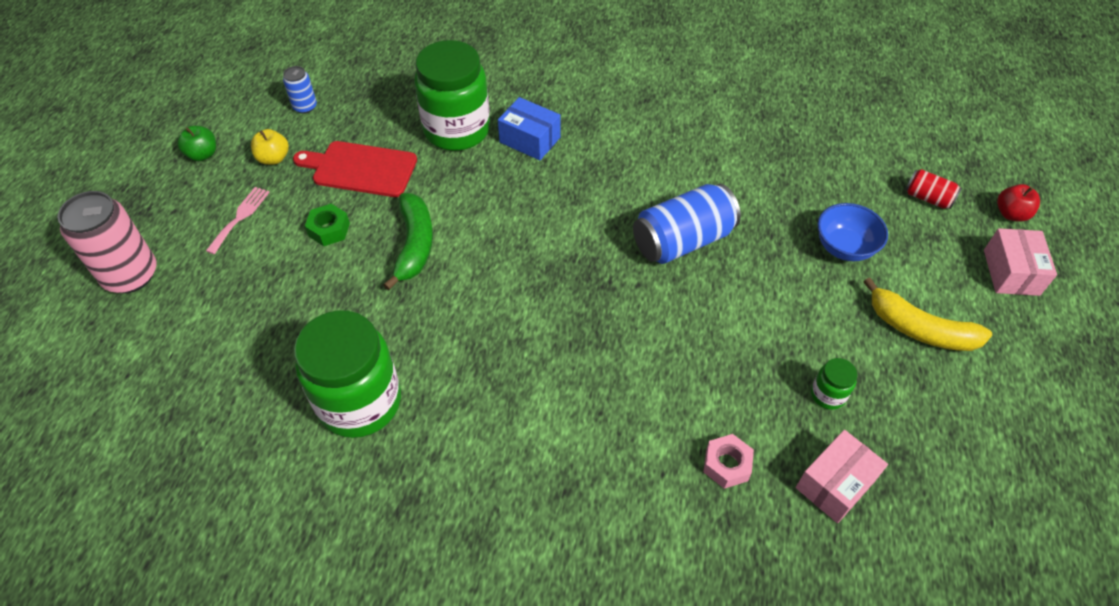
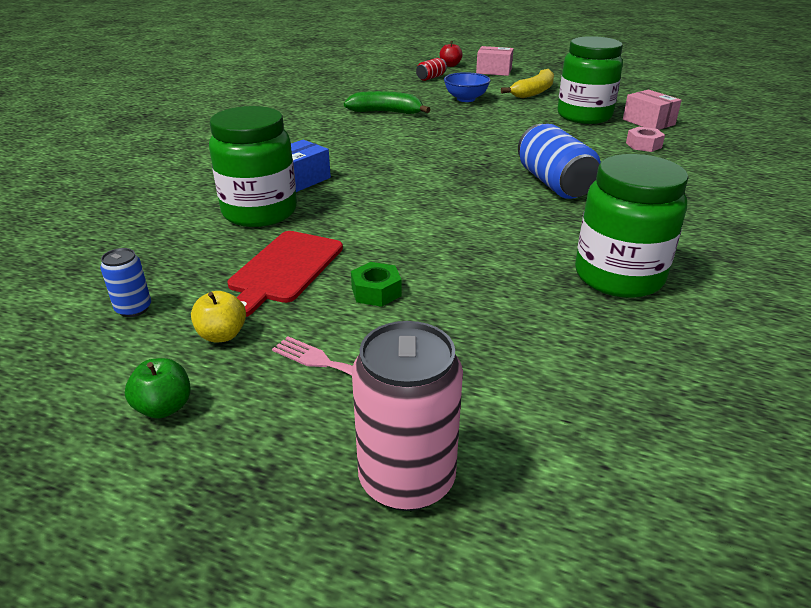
camera: 80 degrees left, 20 degrees down
green banana [383,193,433,290] -> green banana moved to [344,91,431,114]
blue can [633,184,741,264] -> blue can moved to [518,124,601,199]
green jar [811,358,857,410] -> green jar [558,36,623,124], size x2.36

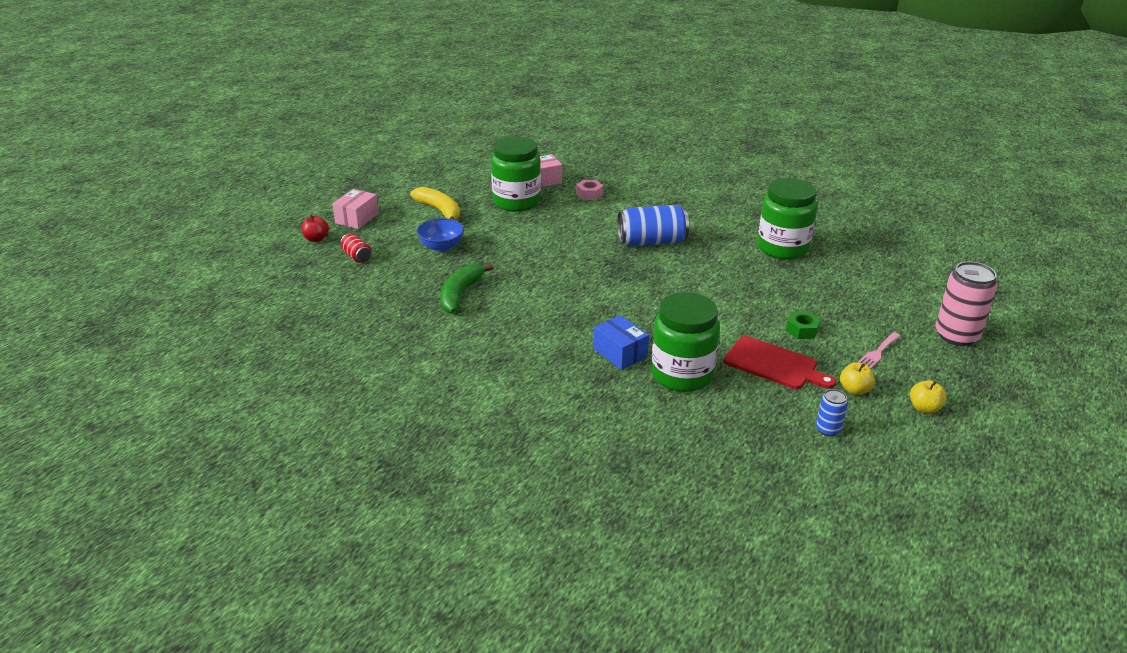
camera: 80 degrees left, 0 degrees up
green apple [125,358,191,419] -> yellow apple [910,380,947,414]

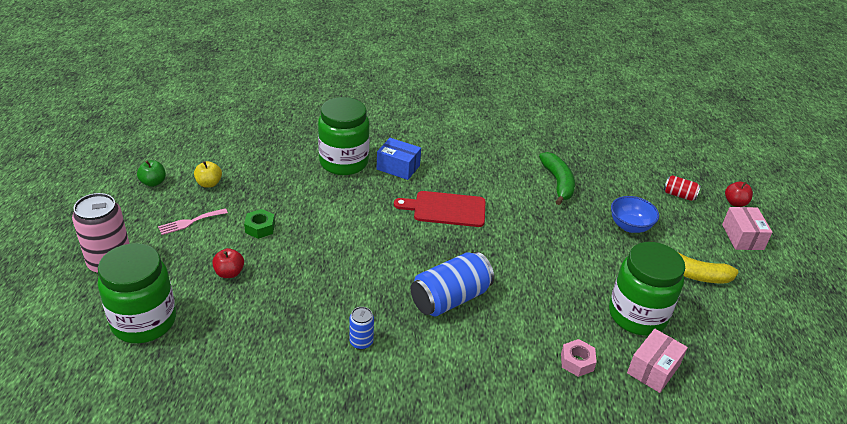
camera: 150 degrees right, 5 degrees up
red cutting board [724,336,836,389] -> red cutting board moved to [394,191,486,227]
green jar [757,178,817,260] -> green jar moved to [98,243,176,343]
blue can [816,389,848,436] -> blue can moved to [349,307,374,350]
pink fork [858,332,900,369] -> pink fork turned 135 degrees counterclockwise [158,208,228,235]
yellow apple [910,380,947,414] -> green apple [137,160,166,187]
none -> red apple [212,248,244,278]

